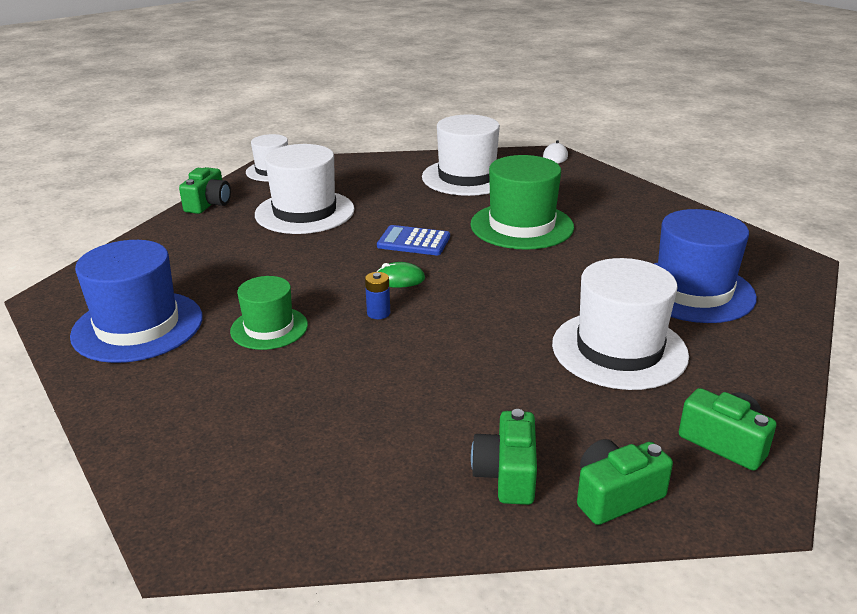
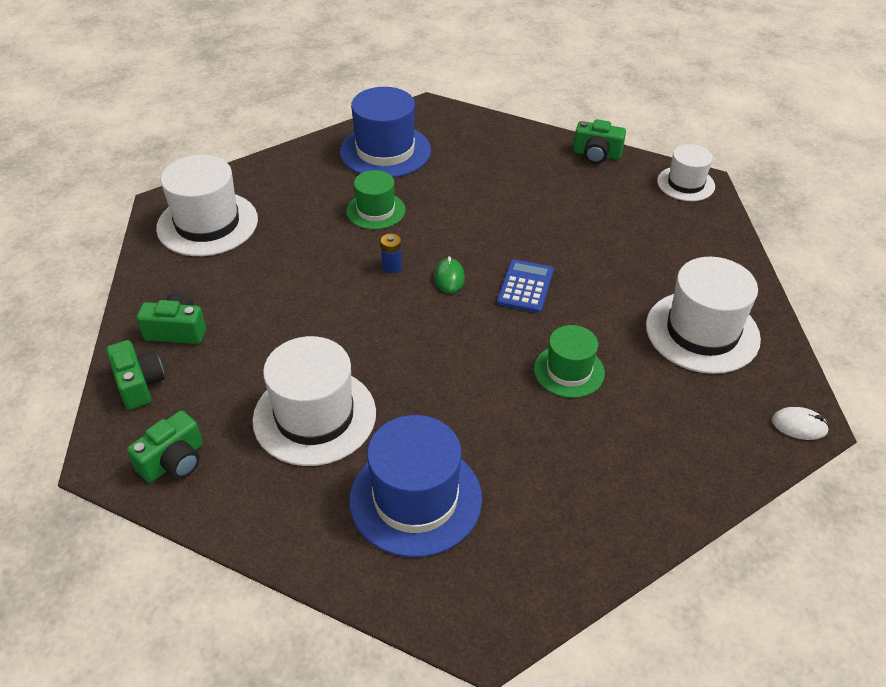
camera: 90 degrees right, 15 degrees up
white hat [255,144,355,234] -> white hat moved to [156,155,258,256]
green hat [470,155,574,250] -> green hat [534,325,605,398], size x0.60

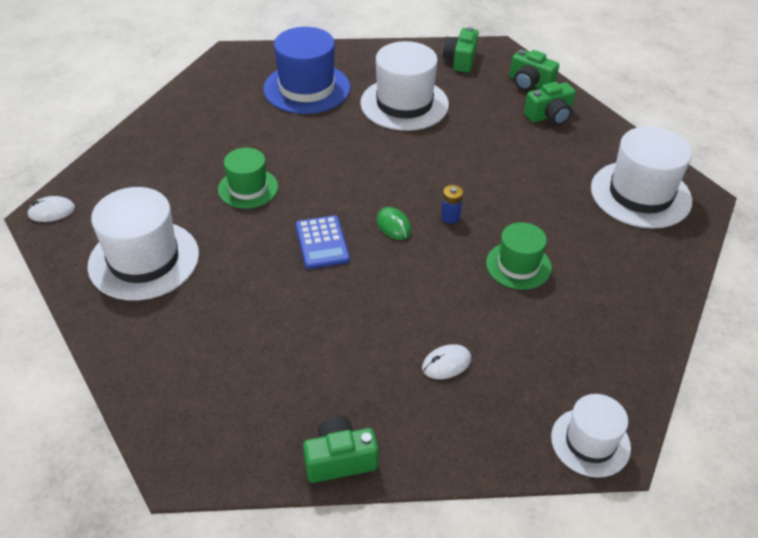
camera: 150 degrees right, 0 degrees up
blue hat [340,87,431,178] -> none
white hat [657,144,715,201] -> white hat moved to [551,394,631,478]
none -> white mouse [422,344,471,379]

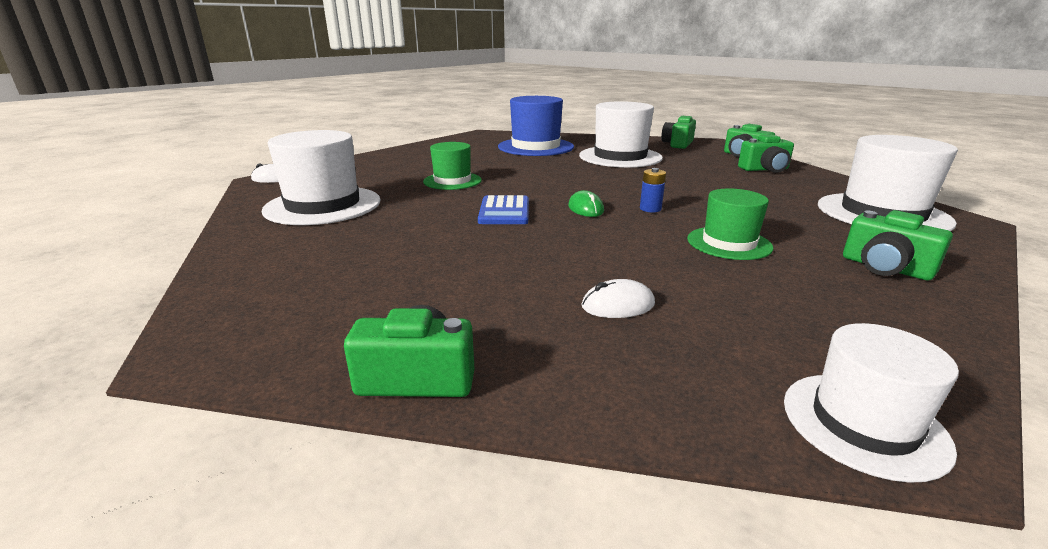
camera: 15 degrees right, 20 degrees down
none -> green camera [843,210,953,281]

